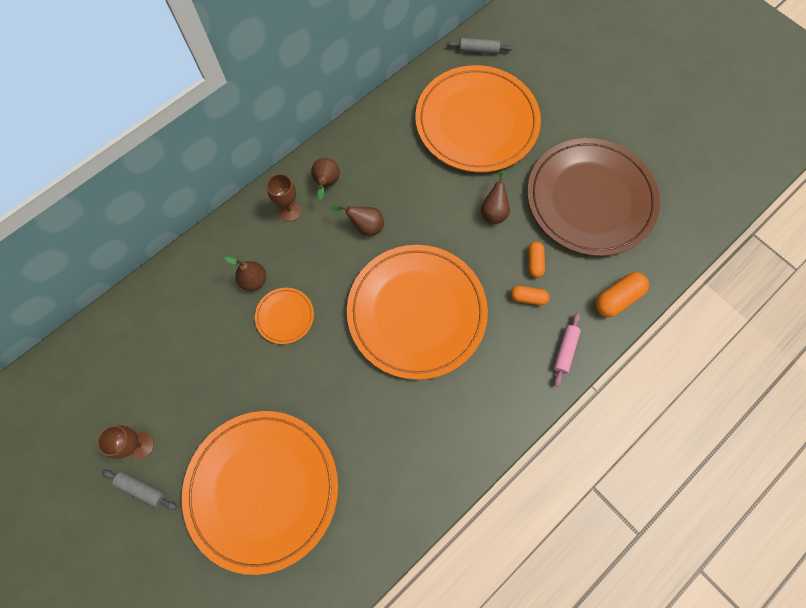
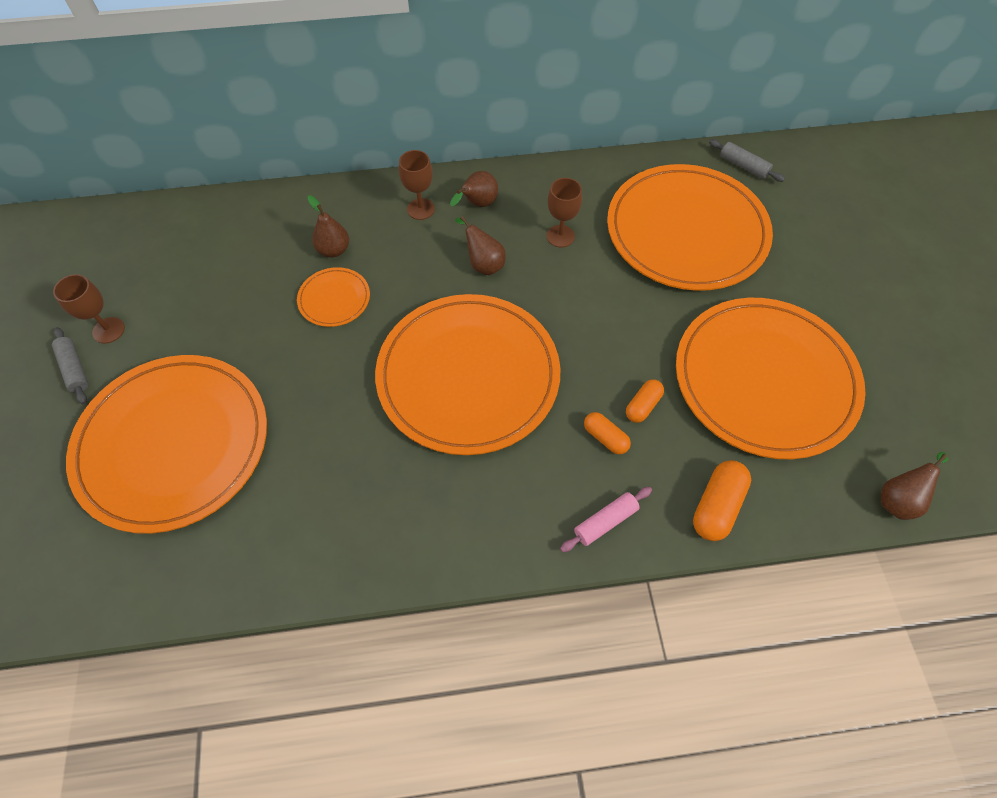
camera: 35 degrees right, 10 degrees down
brown pear [481,170,510,224] -> brown pear moved to [881,452,948,520]
brown plate [527,138,660,256] -> orange plate [676,298,866,459]
orange capsule [595,272,649,317] -> orange capsule turned 60 degrees counterclockwise [693,460,751,541]
none -> brown goblet [546,178,582,247]

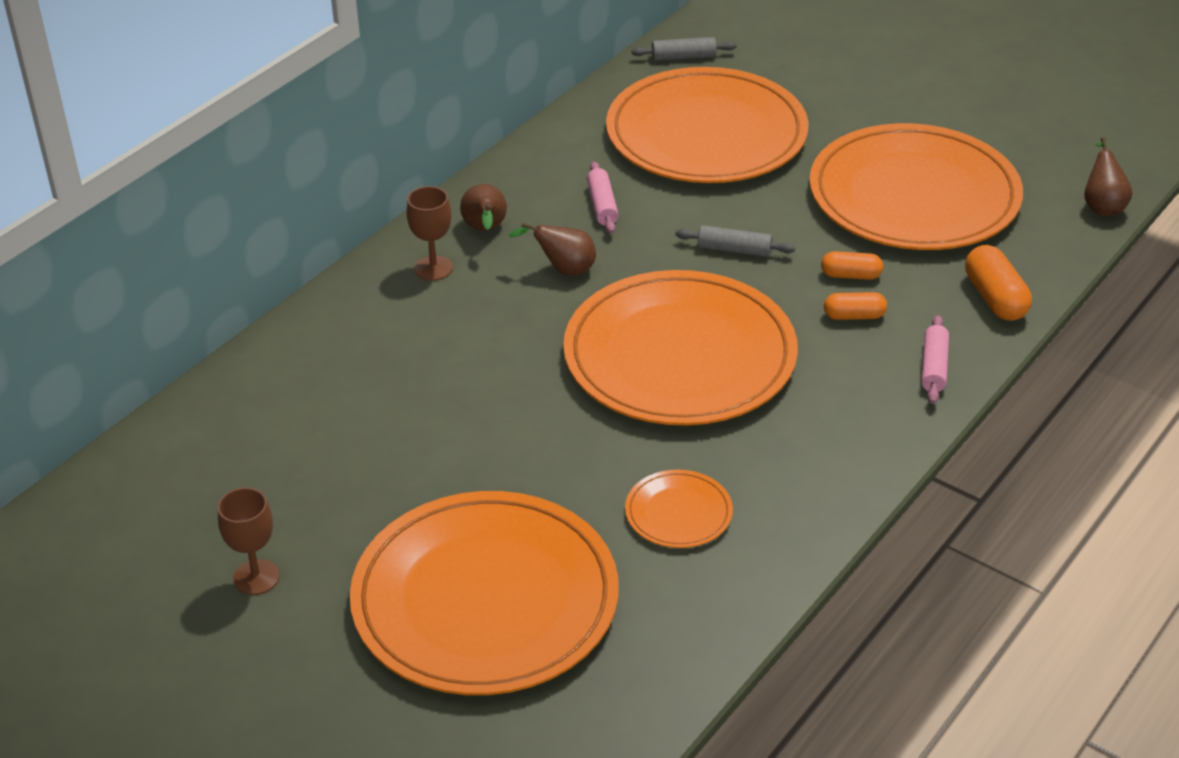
camera: 45 degrees left, 20 degrees down
grey rolling pin [52,327,88,404] -> grey rolling pin moved to [675,225,795,257]
orange plate [297,267,370,327] -> orange plate moved to [625,470,733,548]
brown pear [307,195,349,257] -> none
brown goblet [546,178,582,247] -> pink rolling pin [587,161,619,234]
orange capsule [626,379,664,423] -> orange capsule turned 75 degrees counterclockwise [821,251,883,280]

